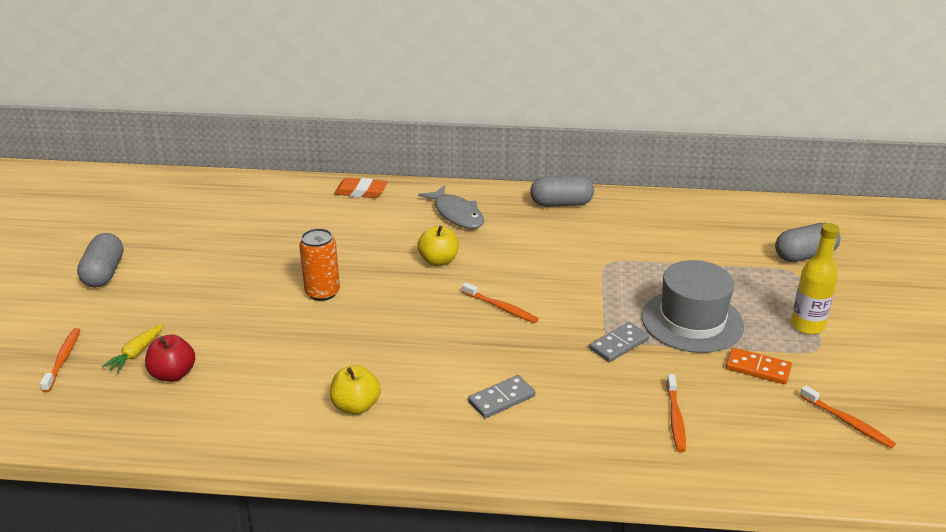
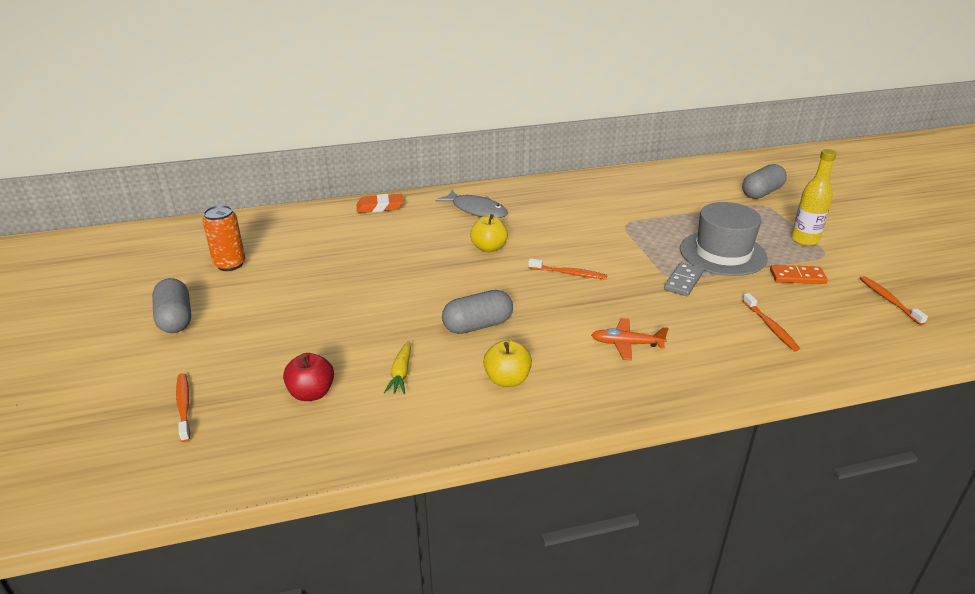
camera: 20 degrees left, 0 degrees up
yellow carrot [102,324,164,373] -> yellow carrot moved to [384,341,411,394]
orange can [299,228,340,301] -> orange can moved to [202,205,246,271]
grey domino [468,375,535,418] -> orange plane [591,318,668,361]
grey capsule [530,175,594,207] -> grey capsule moved to [442,290,513,334]
orange toothbrush [800,385,896,449] -> orange toothbrush turned 135 degrees counterclockwise [860,276,928,325]

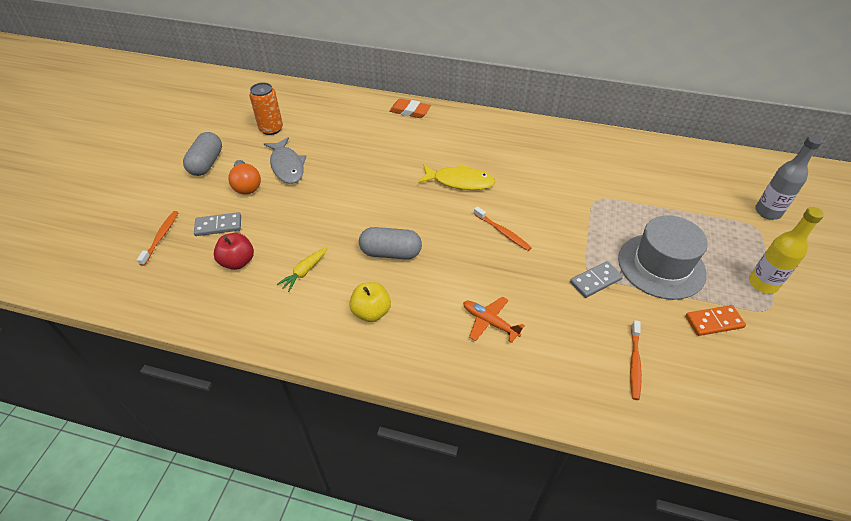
camera: 30 degrees right, 15 degrees up
grey fish [435,190,508,218] -> grey fish moved to [264,137,307,184]
yellow apple [470,214,508,252] -> yellow fish [418,164,495,190]
grey capsule [742,164,787,199] -> grey bottle [755,135,822,220]
orange domino [770,265,828,284] -> orange domino turned 45 degrees counterclockwise [685,305,746,336]
orange toothbrush [860,276,928,325] -> none
none -> grey domino [194,212,241,236]
none -> orange light bulb [228,160,261,195]

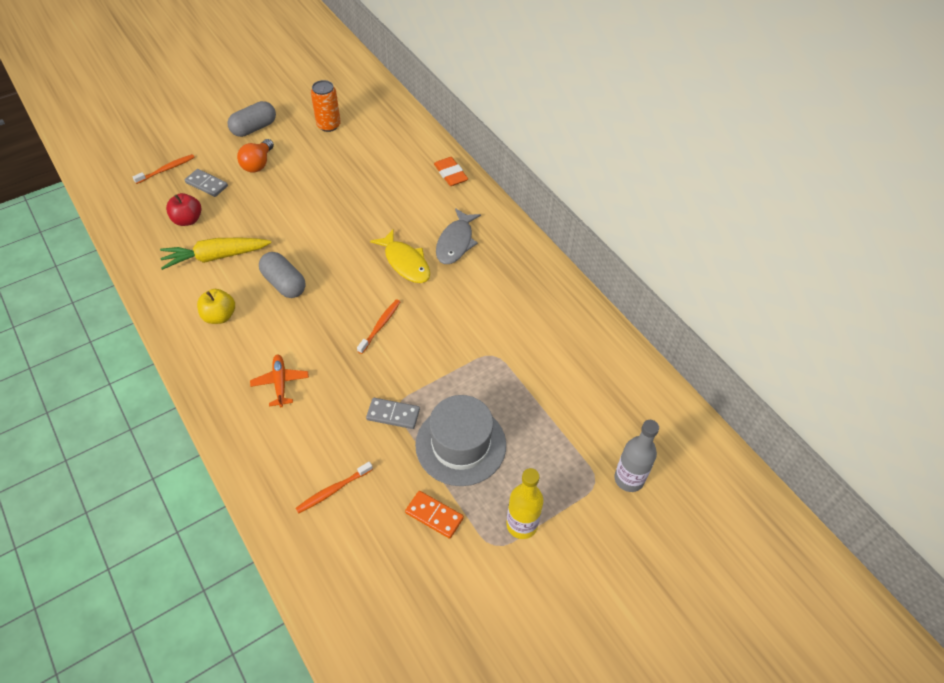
camera: 40 degrees right, 5 degrees up
grey fish [264,137,307,184] -> grey fish moved to [436,208,481,264]
yellow carrot [277,247,327,292] -> yellow carrot [160,237,271,270], size x1.85
orange toothbrush [474,206,532,251] -> orange toothbrush turned 150 degrees counterclockwise [357,299,400,354]

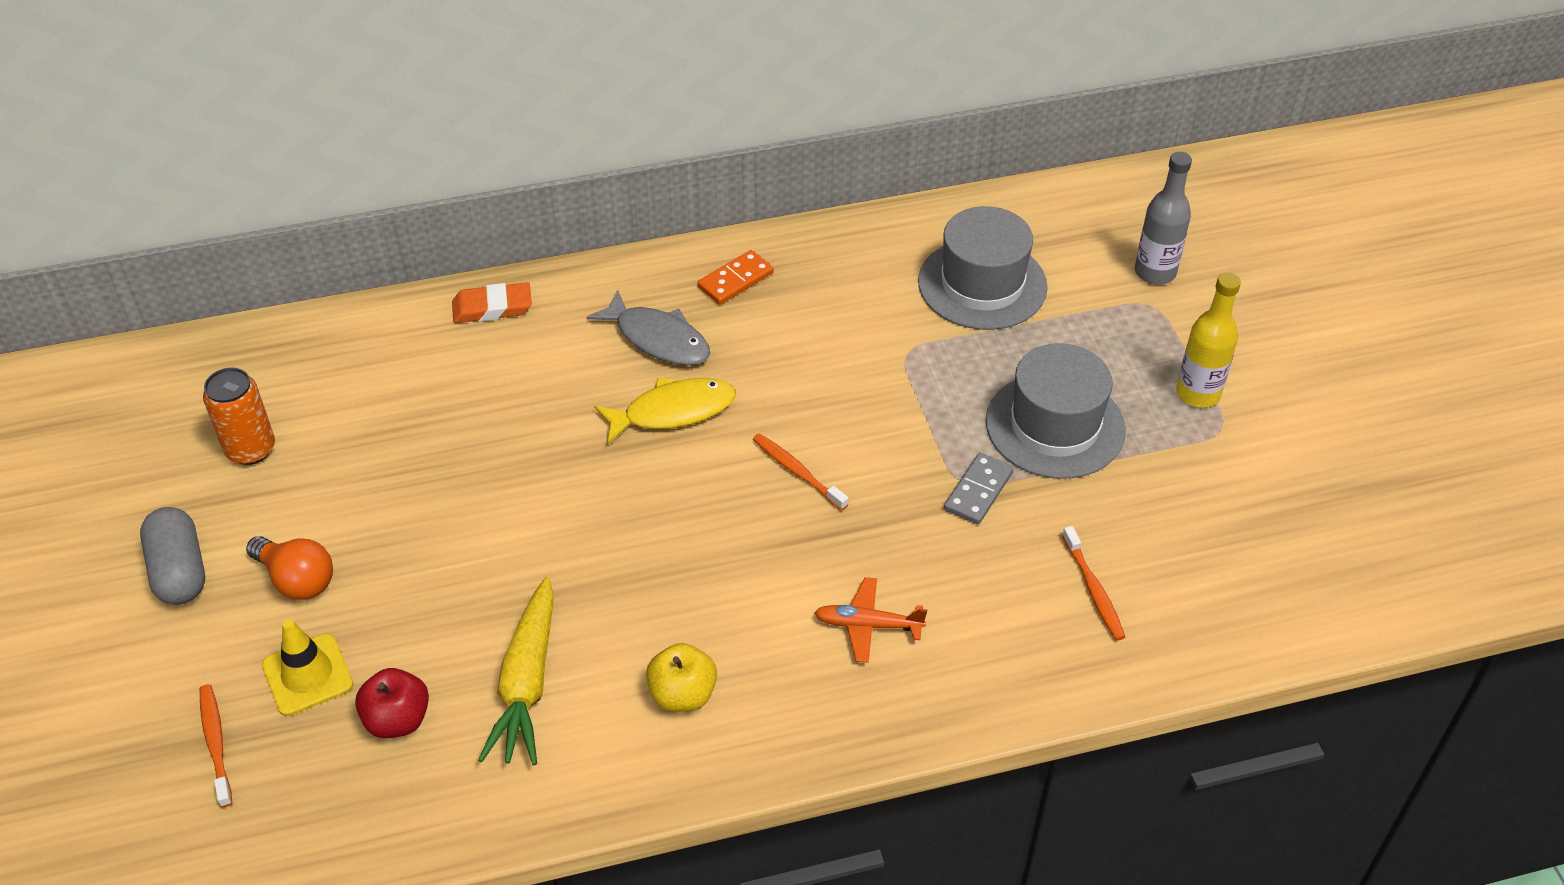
camera: 70 degrees left, 5 degrees down
grey domino [185,169,228,197] -> yellow traffic cone [262,619,353,716]
grey capsule [259,252,306,298] -> none
orange domino [405,491,464,539] -> orange domino moved to [698,250,774,305]
none -> grey hat [918,206,1048,330]

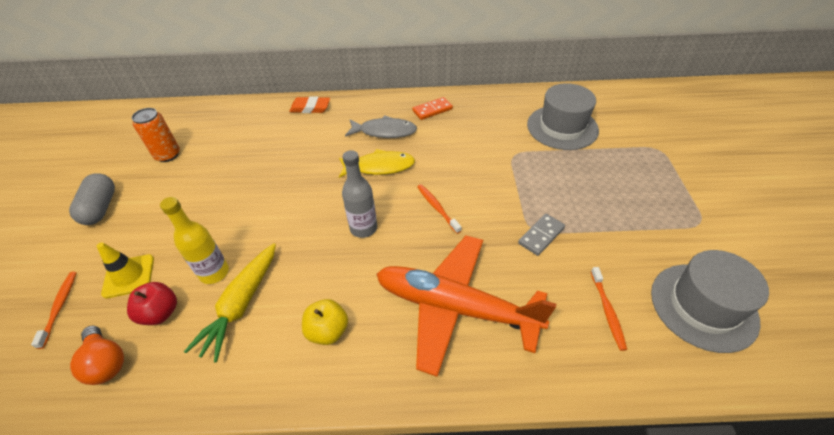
camera: 15 degrees right, 0 degrees up
orange light bulb [246,536,333,600] -> orange light bulb moved to [70,326,124,385]
grey fish [586,290,710,366] -> grey fish turned 45 degrees counterclockwise [345,115,417,138]
orange plane [815,577,927,663] -> orange plane [377,235,556,377], size x2.43
grey hat [986,344,1126,479] -> grey hat moved to [651,250,769,353]
grey bottle [1135,152,1192,285] -> grey bottle moved to [342,150,377,238]
yellow bottle [1176,272,1241,408] -> yellow bottle moved to [160,197,229,284]

